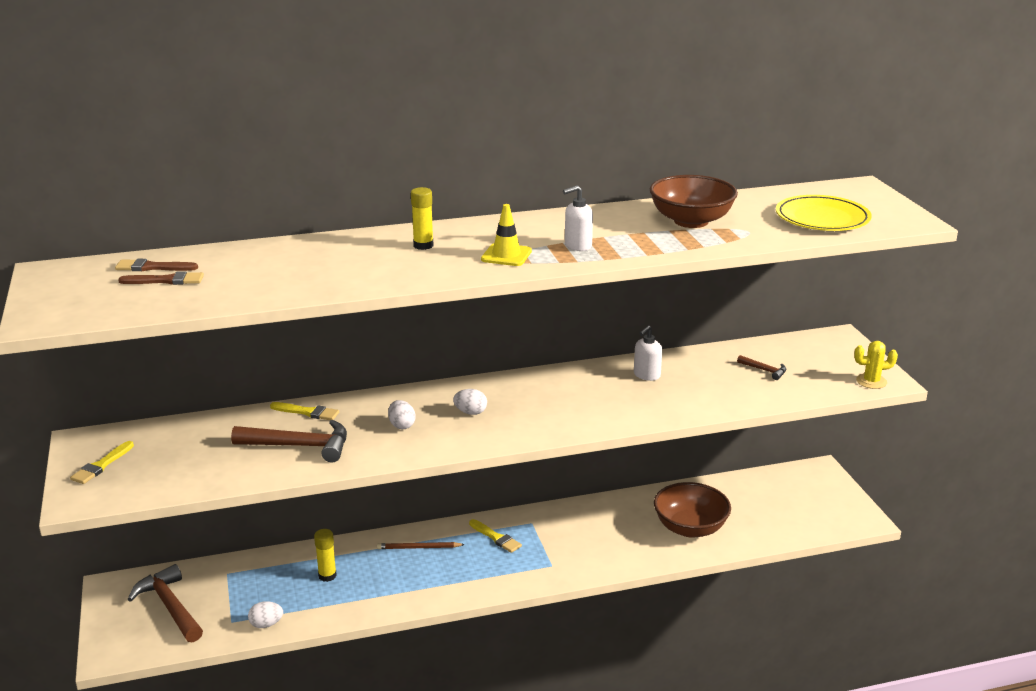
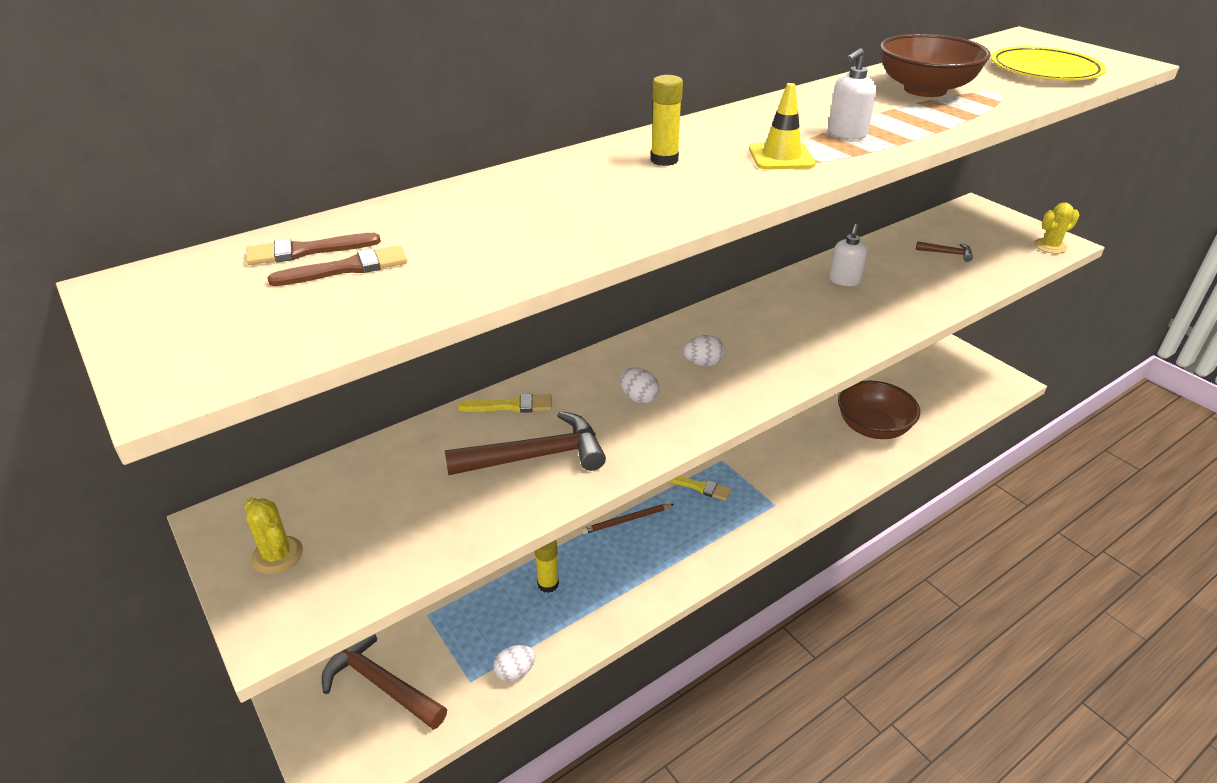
camera: 20 degrees left, 10 degrees up
yellow brush [70,441,134,484] -> yellow cactus [245,497,303,574]

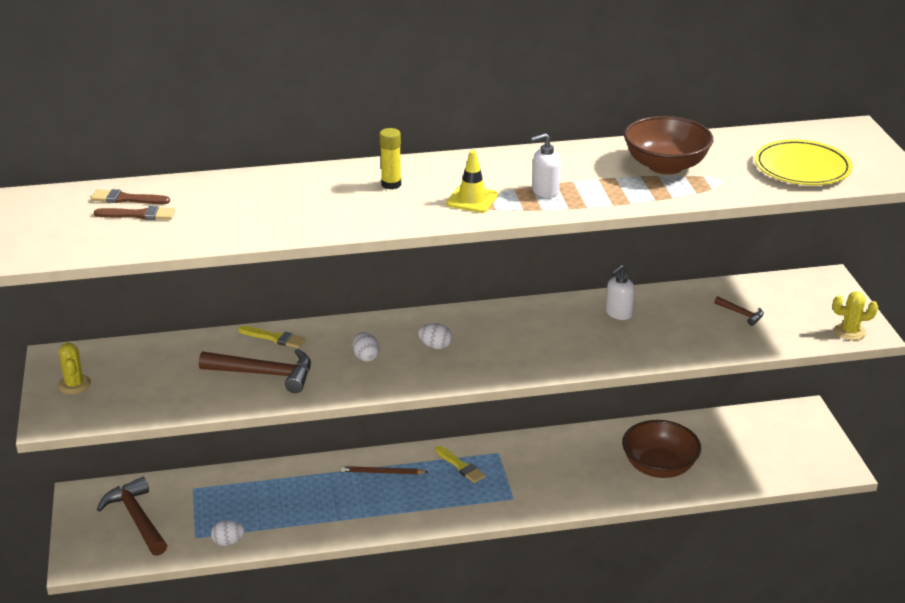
camera: 25 degrees right, 5 degrees down
yellow glue stick [534,540,559,593] -> none

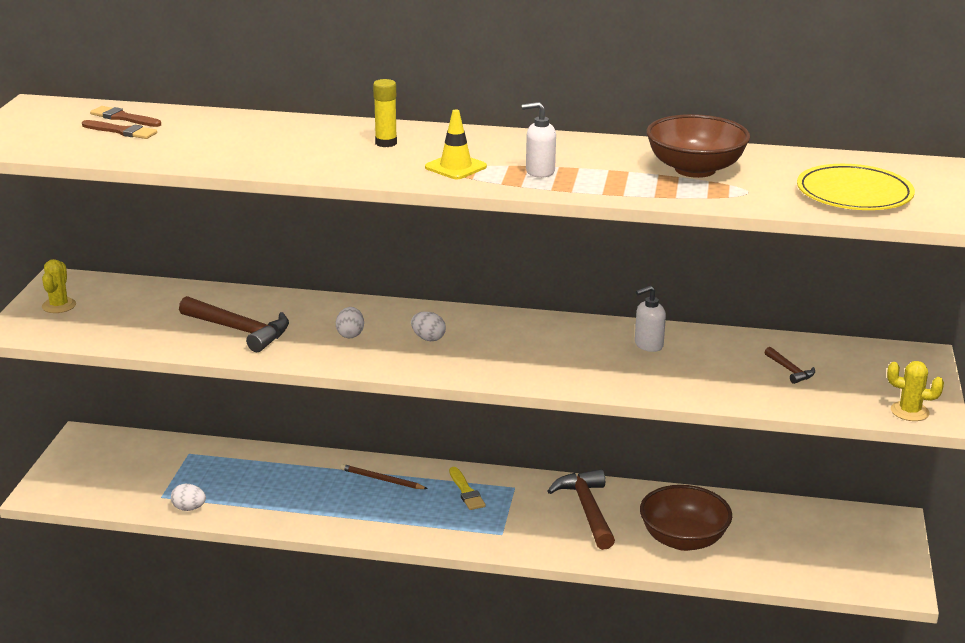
camera: 20 degrees right, 5 degrees down
brown hammer [96,477,167,556] -> brown hammer moved to [547,469,615,550]
yellow brush [238,326,306,348] -> none

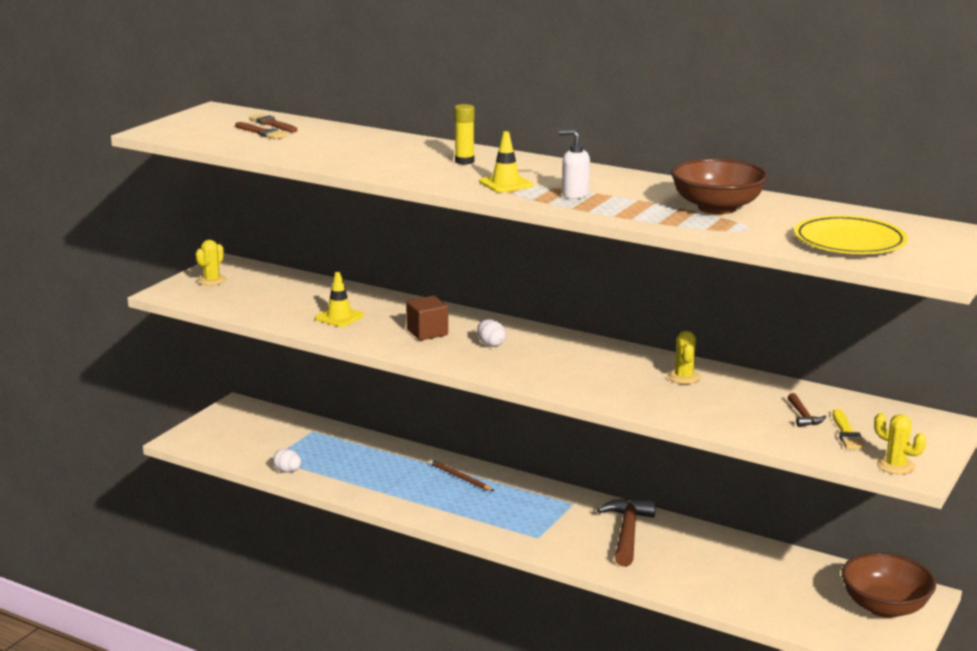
camera: 20 degrees right, 5 degrees down
brown hammer [179,296,289,352] -> yellow traffic cone [315,272,364,327]
white egg [336,307,364,338] -> brown cube [406,296,448,340]
yellow brush [449,467,486,510] -> yellow brush moved to [833,409,865,449]
white soap dispenser [635,286,666,352] -> yellow cactus [668,331,701,384]
brown bowl [640,485,732,551] -> brown bowl moved to [841,553,936,618]

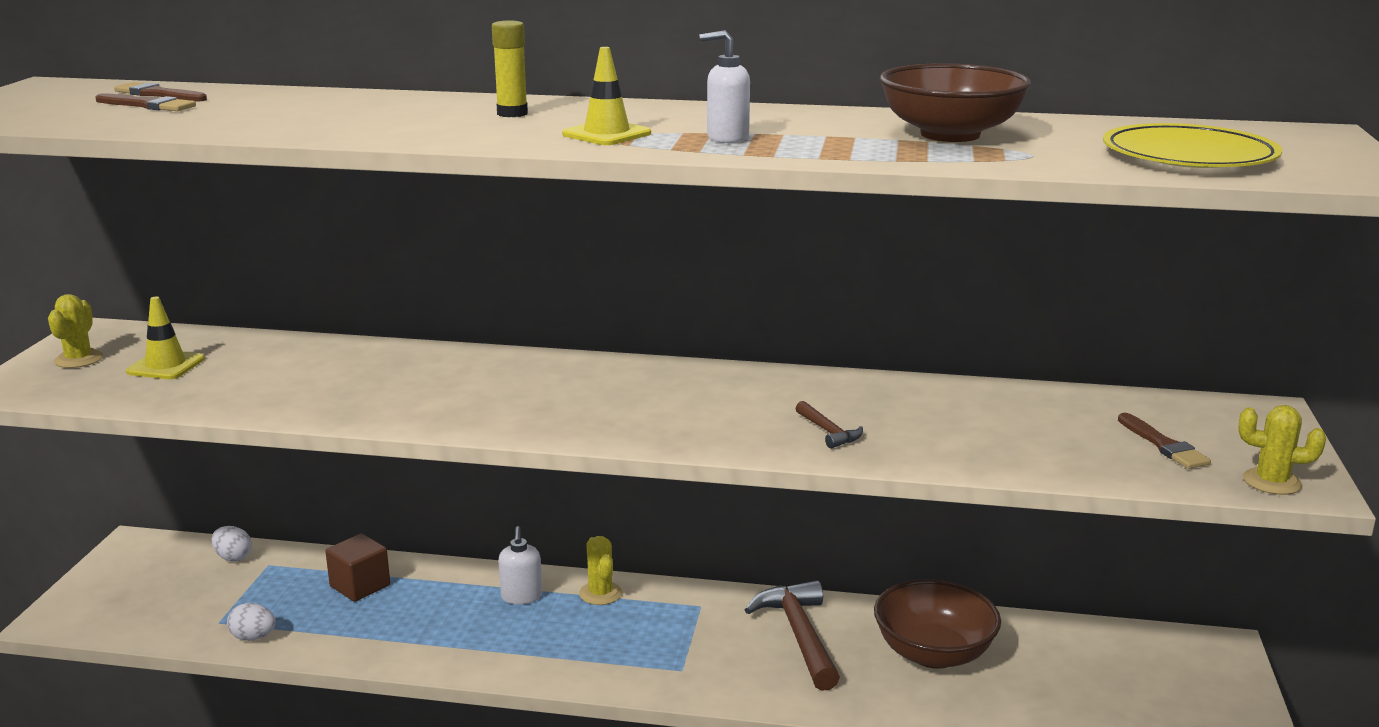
camera: 20 degrees left, 0 degrees up
yellow traffic cone [315,272,364,327] -> yellow traffic cone moved to [126,296,205,379]
brown cube [406,296,448,340] -> brown cube moved to [325,534,390,602]
brown pencil [429,459,494,491] -> white soap dispenser [498,526,542,605]
white egg [477,319,506,347] -> white egg moved to [211,526,252,561]
yellow cactus [668,331,701,384] -> yellow cactus moved to [579,536,622,605]
brown hammer [788,393,826,427] -> brown hammer moved to [796,401,863,449]
yellow brush [833,409,865,449] -> brown brush [1118,413,1211,469]
brown bowl [841,553,936,618] -> brown bowl moved to [874,579,1001,669]

